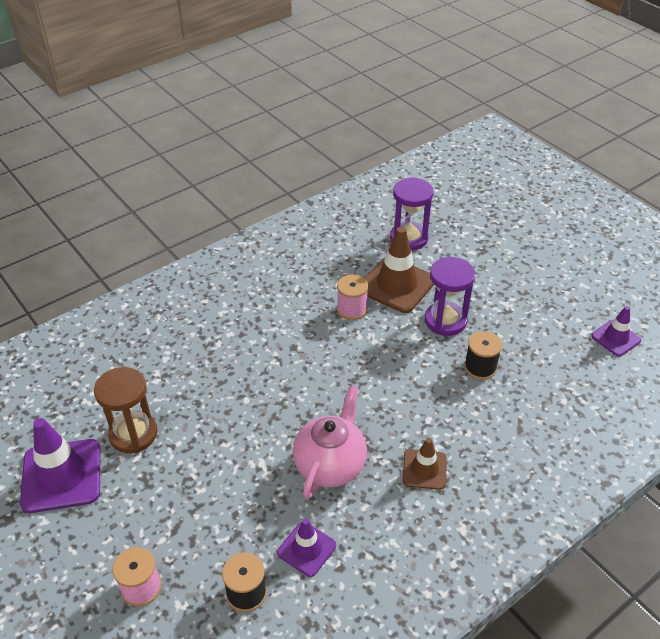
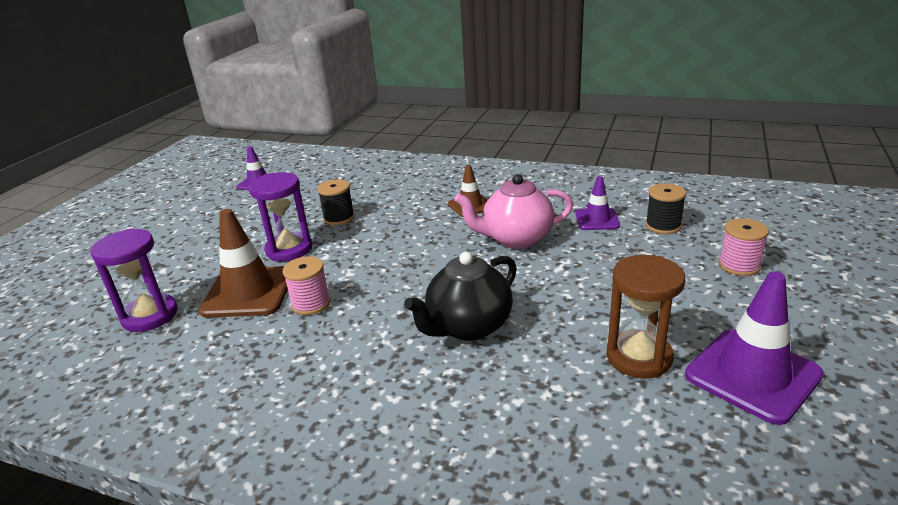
camera: 120 degrees left, 15 degrees down
none -> black teapot [404,252,517,341]

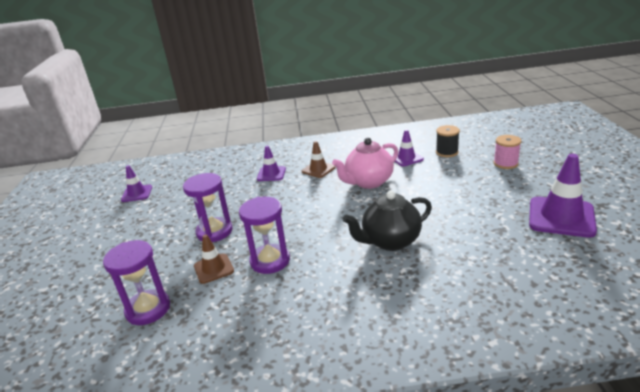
camera: 25 degrees left, 0 degrees up
brown traffic cone [199,209,288,318] -> brown traffic cone [194,234,234,284], size x0.57
pink spool [283,256,331,315] -> purple hourglass [239,197,290,274]
black spool [317,179,355,225] -> none
black teapot [404,252,517,341] -> black teapot turned 45 degrees clockwise [343,191,432,251]
brown hourglass [607,255,685,379] -> none
none -> purple traffic cone [257,146,286,181]

